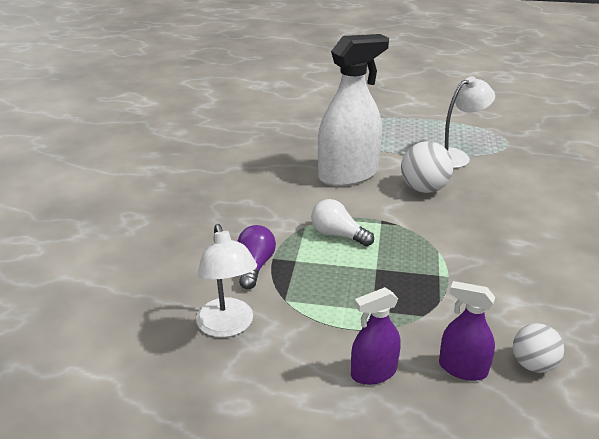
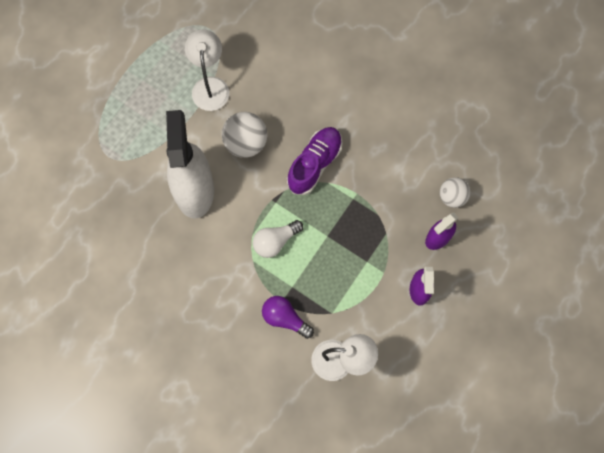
camera: 65 degrees left, 40 degrees up
none -> purple shoe [287,127,342,195]

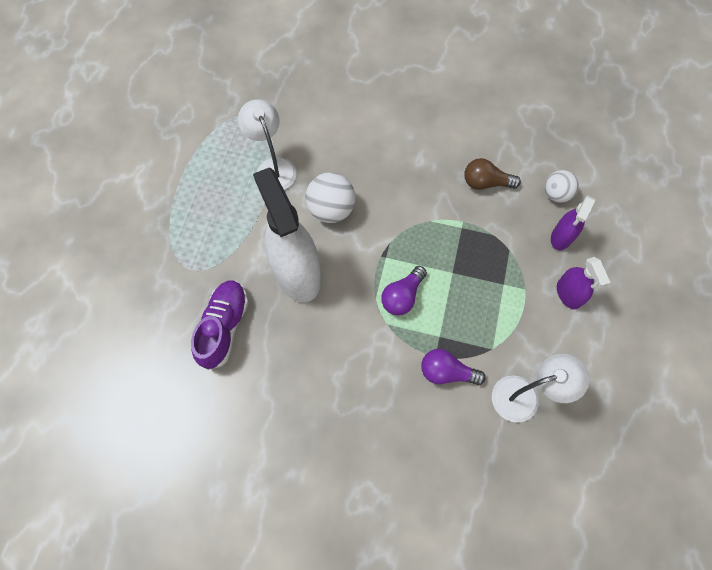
camera: 20 degrees left, 5 degrees down
white light bulb [253,220,303,258] -> purple light bulb [381,266,427,315]
purple shoe [287,127,342,195] -> purple shoe moved to [191,280,248,370]
none -> brown light bulb [464,158,521,190]

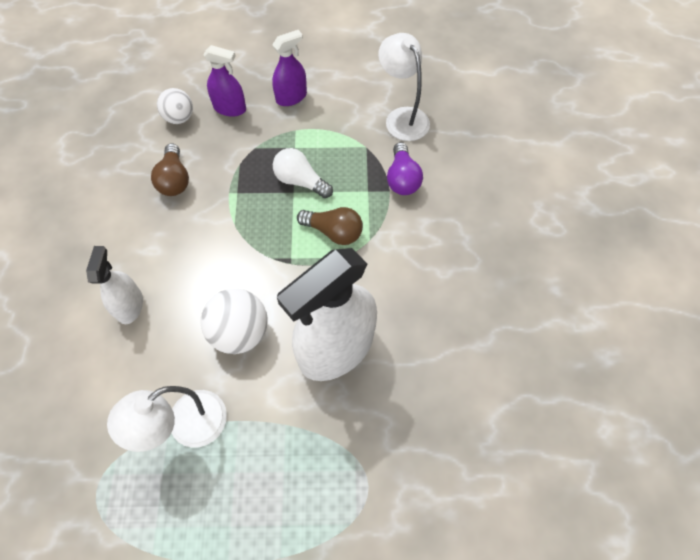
camera: 105 degrees left, 5 degrees down
purple shoe [191,280,248,370] -> none
purple light bulb [381,266,427,315] -> brown light bulb [297,207,363,245]
none -> white spray bottle [86,246,143,324]
none -> white light bulb [273,148,333,198]

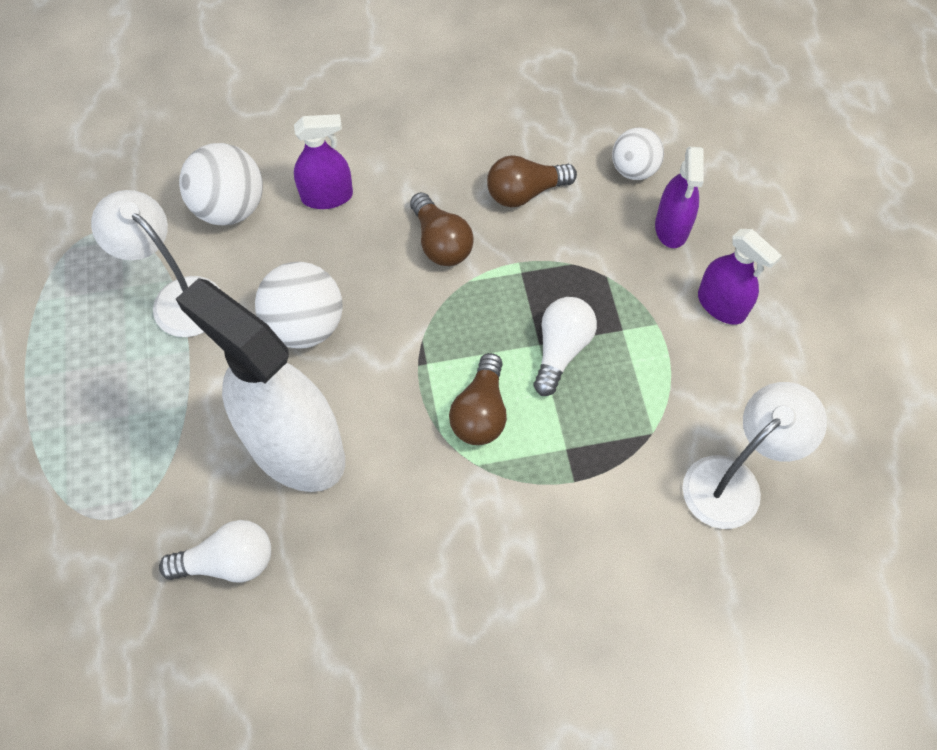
camera: 80 degrees right, 0 degrees up
white spray bottle [86,246,143,324] -> purple spray bottle [294,114,353,209]
purple light bulb [387,142,423,195] -> none
none -> white light bulb [159,520,271,583]
none -> white ball [179,143,263,225]
none -> brown light bulb [410,192,474,266]

